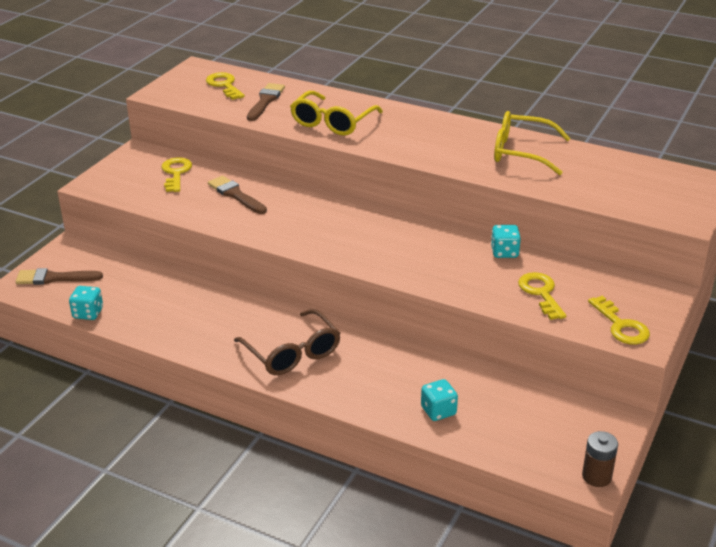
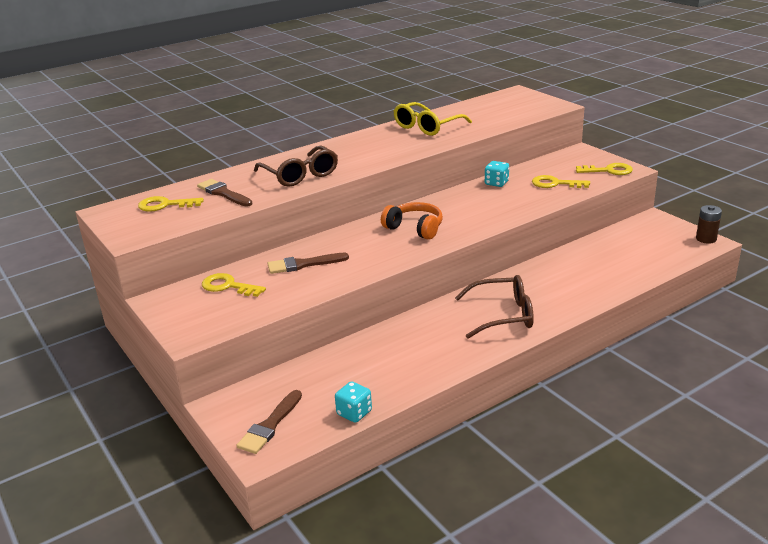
camera: 60 degrees left, 5 degrees down
yellow glasses [290,91,383,136] -> brown glasses [254,145,338,187]
turquoise dice [421,379,458,421] -> none
none -> orange headphones [381,202,443,240]

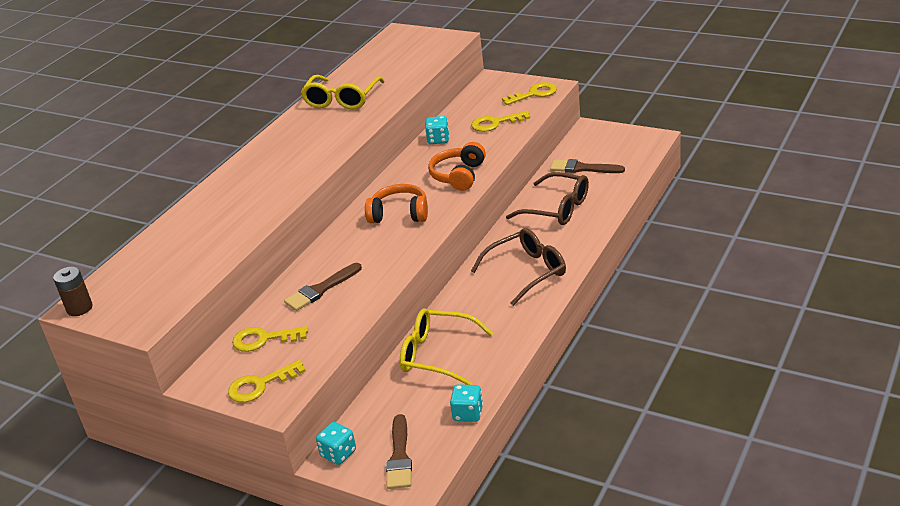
camera: 25 degrees left, 5 degrees up
yellow key [138,196,204,212] -> yellow key moved to [228,360,305,403]
brown brush [197,179,253,207] -> brown brush moved to [550,159,625,173]
brown glasses [254,145,338,187] -> brown glasses moved to [506,172,589,225]
brown battery [696,205,722,244] -> brown battery moved to [53,267,93,316]
none -> turquoise dice [316,422,356,465]
none -> yellow glasses [400,308,493,385]
none -> orange headphones [428,142,486,191]

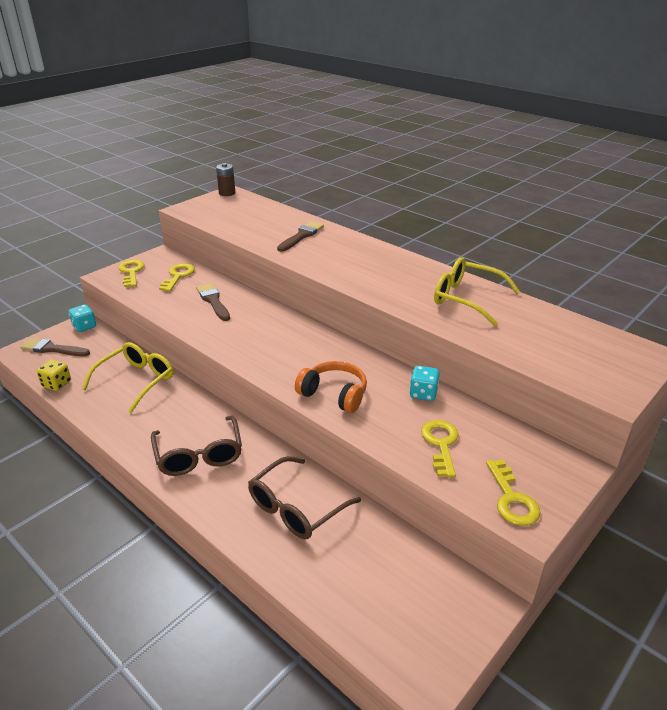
camera: 100 degrees right, 0 degrees up
orange headphones [365,184,428,223] -> none
turquoise dice [450,384,483,422] -> yellow dice [37,360,71,391]
brown brush [550,159,625,173] -> brown brush moved to [277,221,324,252]

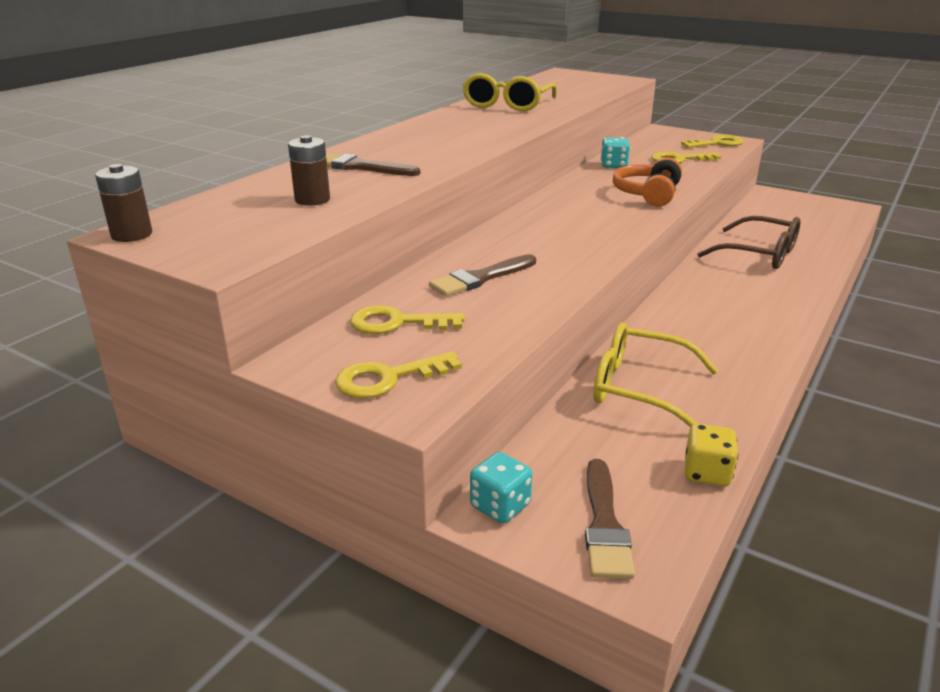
camera: 100 degrees left, 5 degrees down
brown glasses [151,416,242,476] -> none
none -> brown battery [288,135,330,206]

